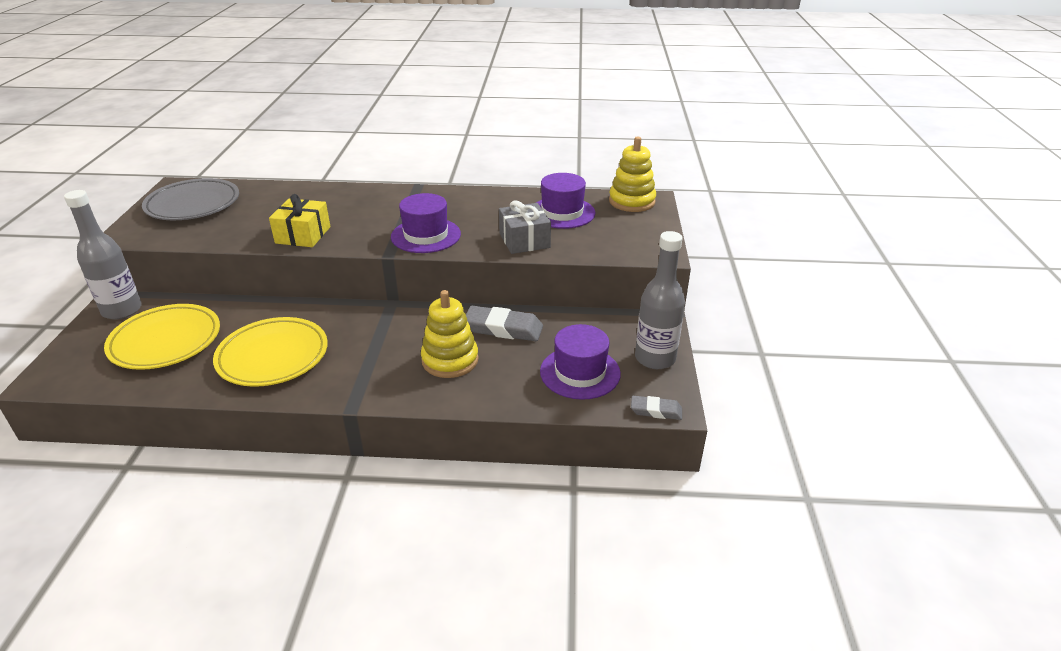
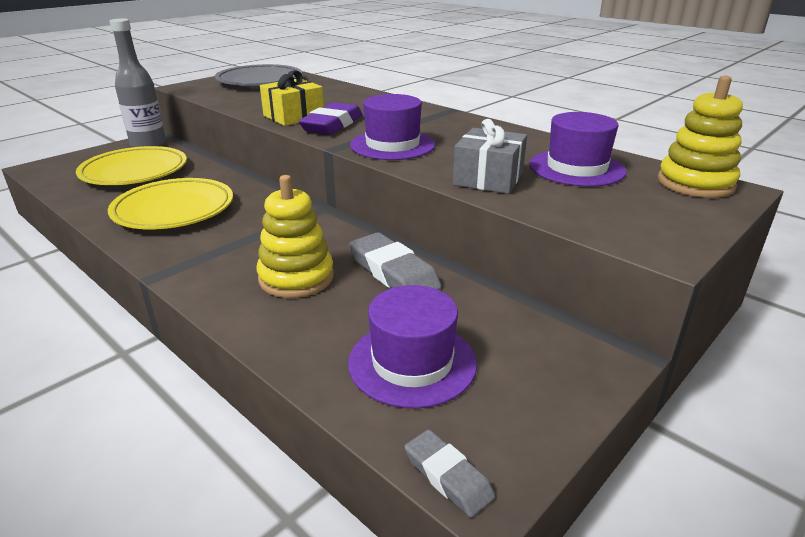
camera: 40 degrees right, 5 degrees down
grey bottle [635,231,685,369] -> none
none -> purple eraser [299,102,362,135]

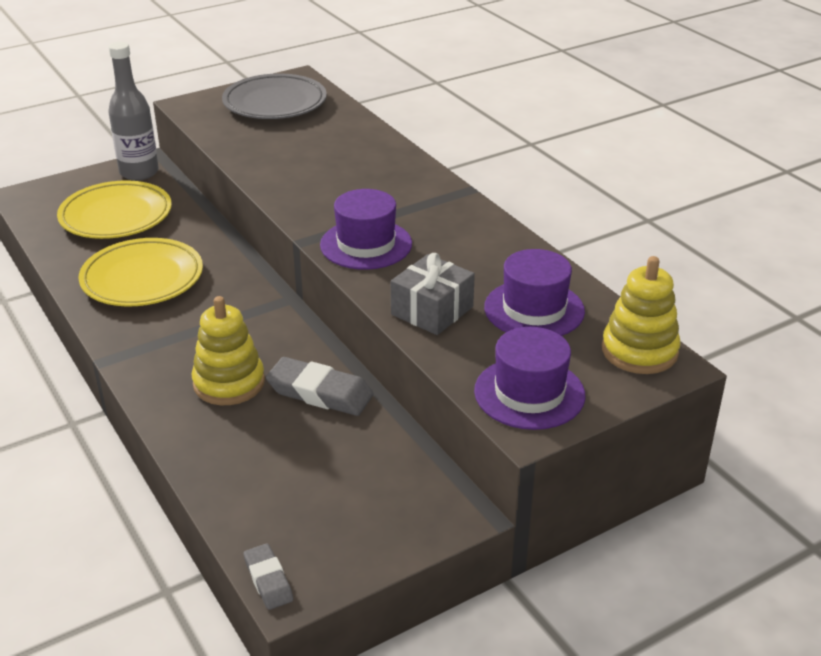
camera: 15 degrees right, 5 degrees up
yellow gift [260,70,324,126] -> none
purple eraser [299,102,362,135] -> none
purple hat [348,285,477,409] -> purple hat moved to [474,327,585,430]
grey eraser [349,232,442,290] -> grey eraser turned 45 degrees counterclockwise [266,357,374,416]

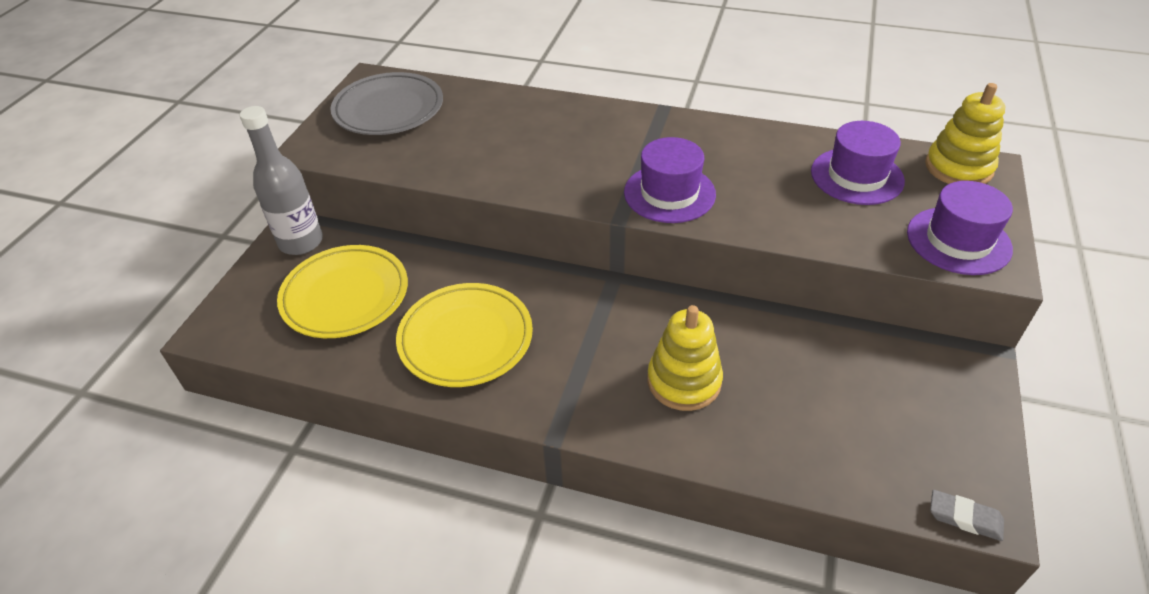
camera: 40 degrees left, 10 degrees up
grey eraser [266,357,374,416] -> none
grey gift [391,253,475,335] -> none

